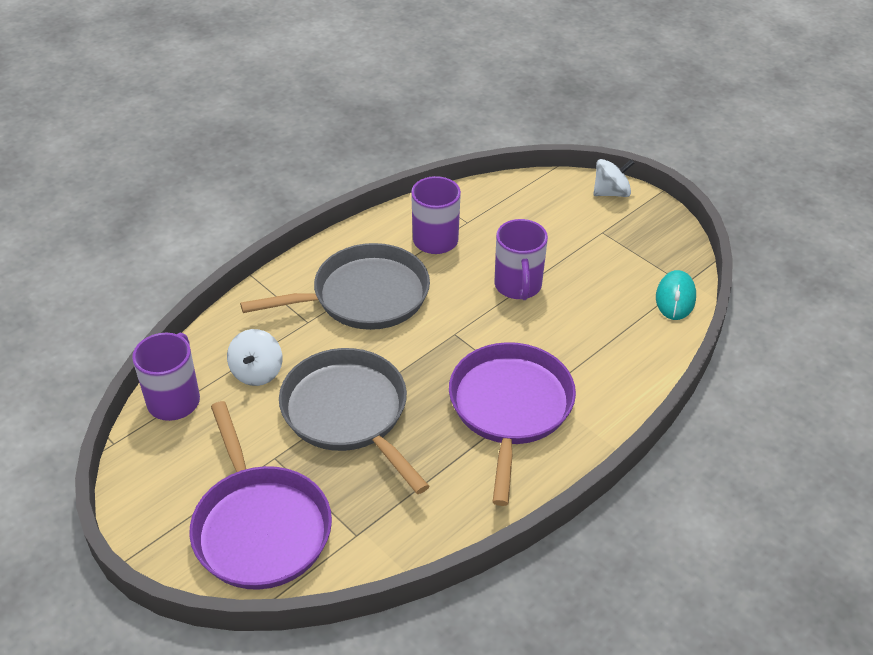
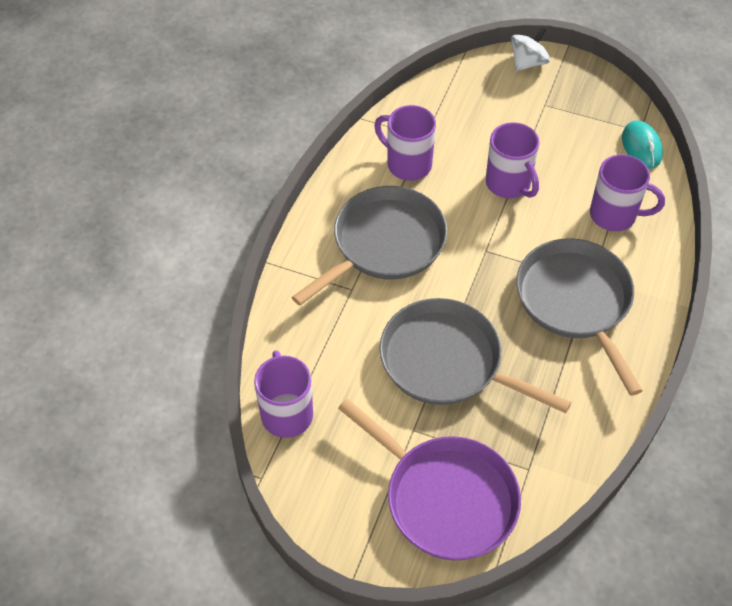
camera: 25 degrees left, 10 degrees up
white spinning top [227,329,282,386] -> none
purple pan [449,342,576,506] -> grey pan [516,238,643,396]
none -> purple mug [590,154,665,231]

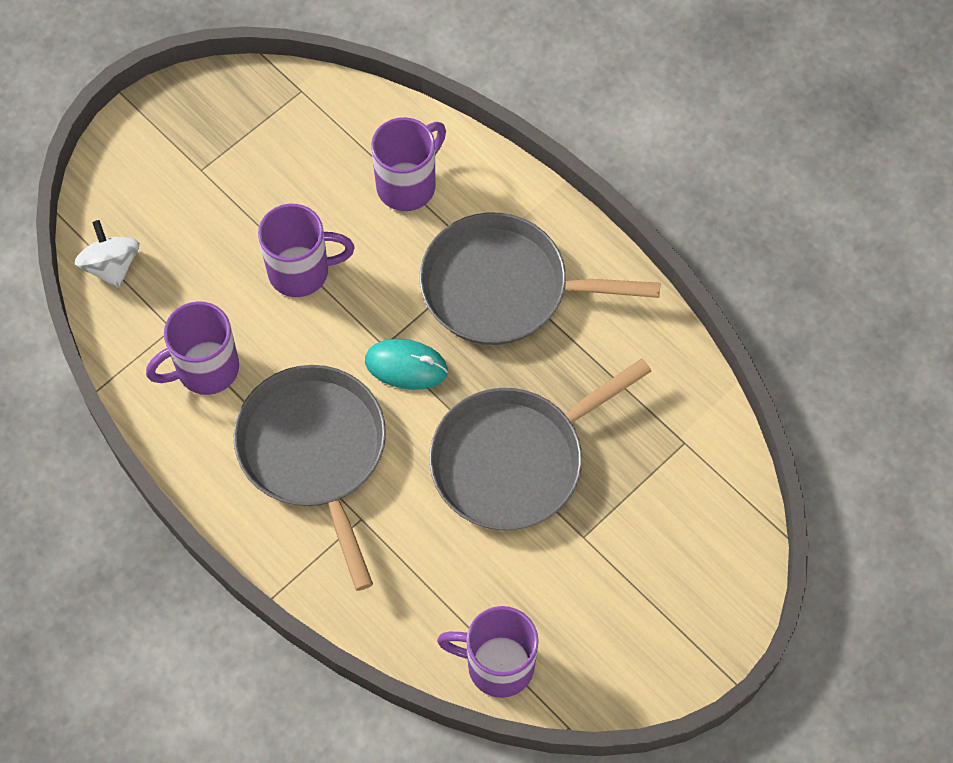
camera: 65 degrees left, 10 degrees up
purple pan [338,399,521,560] -> none
white spinning top [511,27,550,71] -> white spinning top moved to [74,220,139,288]
turquoise mouse [622,120,663,168] -> turquoise mouse moved to [365,339,448,390]

